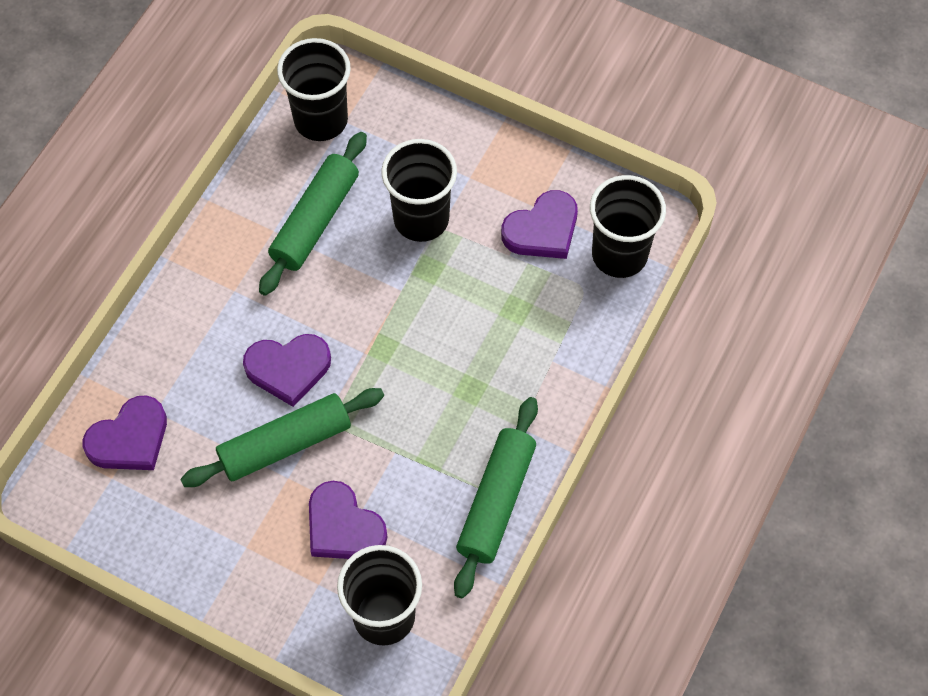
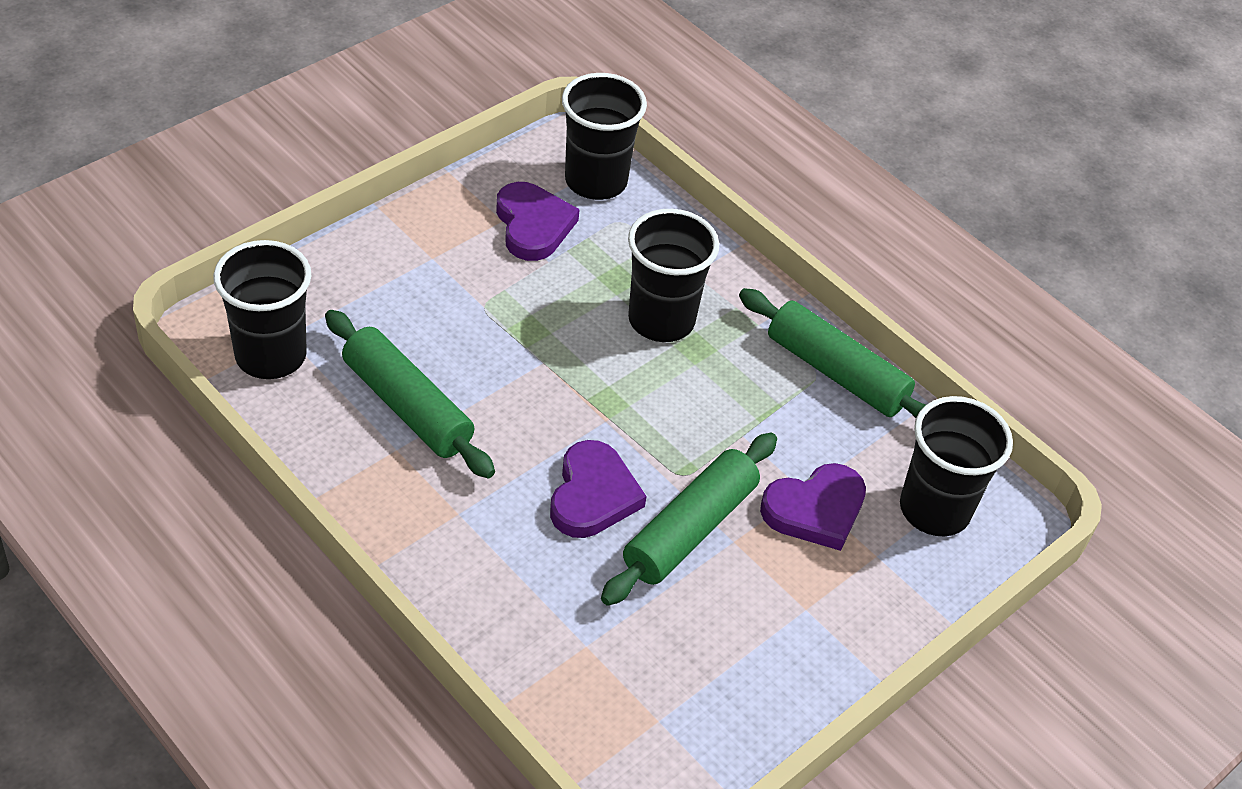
camera: 75 degrees left, 15 degrees down
purple heart [83,395,167,470] -> none
green rolling pin [180,388,384,487] -> green rolling pin turned 45 degrees clockwise [601,433,777,606]
black cup [381,139,457,242] -> black cup moved to [628,209,719,342]

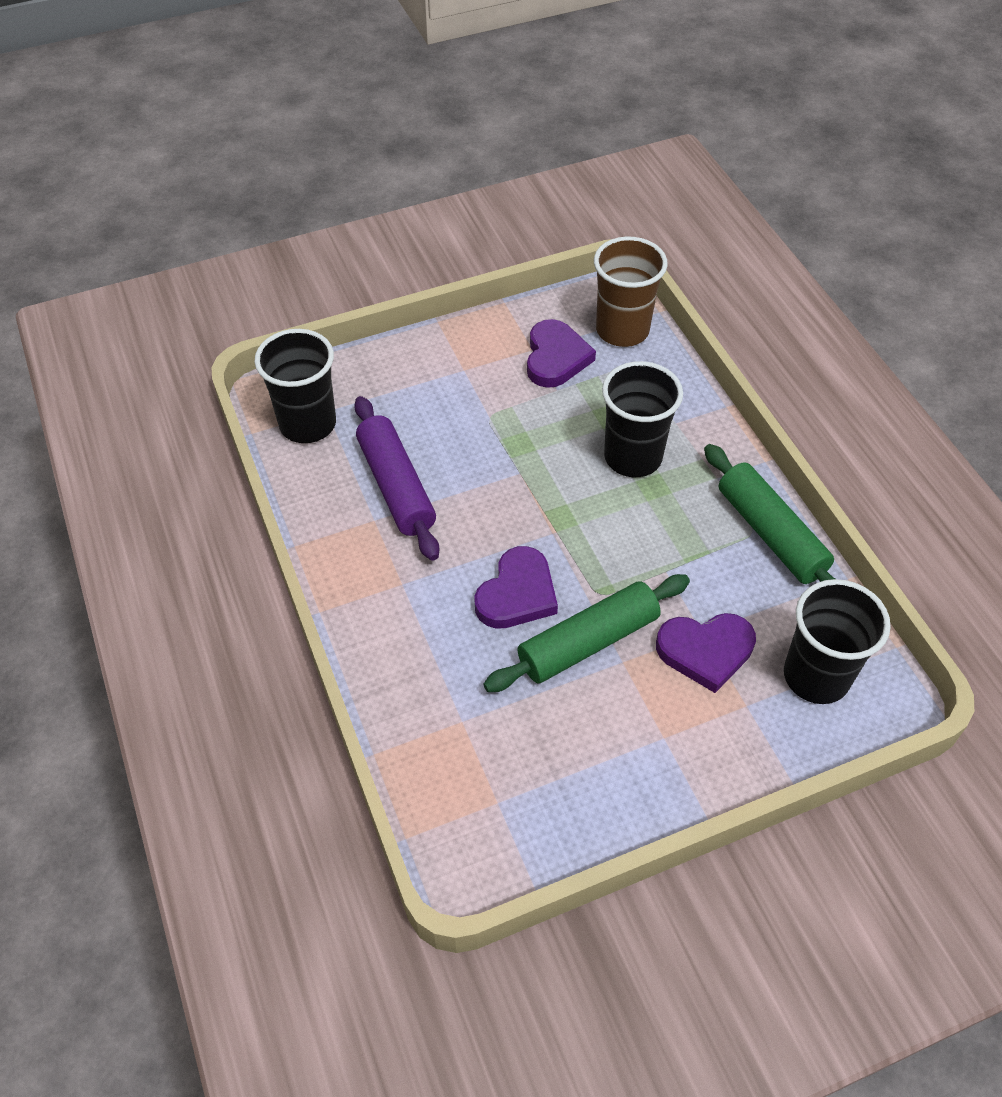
camera: 25 degrees right, 5 degrees up
green rolling pin [325,310,495,478] -> purple rolling pin [354,396,439,561]
black cup [562,73,647,200] -> brown cup [594,236,668,347]

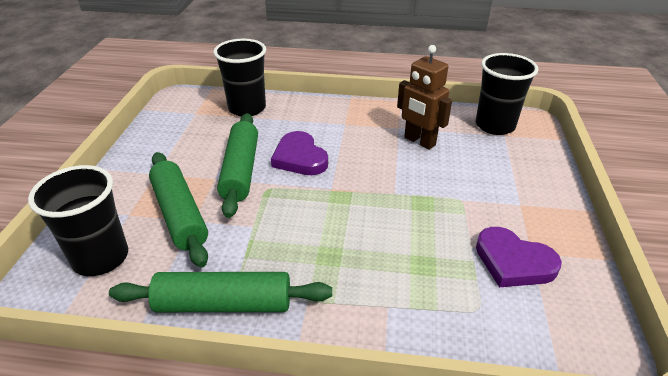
camera: 120 degrees right, 15 degrees down
purple rolling pin [354,396,439,561] -> brown robot [397,45,452,150]
brown cup [594,236,668,347] -> none
black cup [602,361,683,477] -> black cup moved to [213,39,266,117]
purple heart [656,613,756,693] -> green rolling pin [149,152,208,268]

